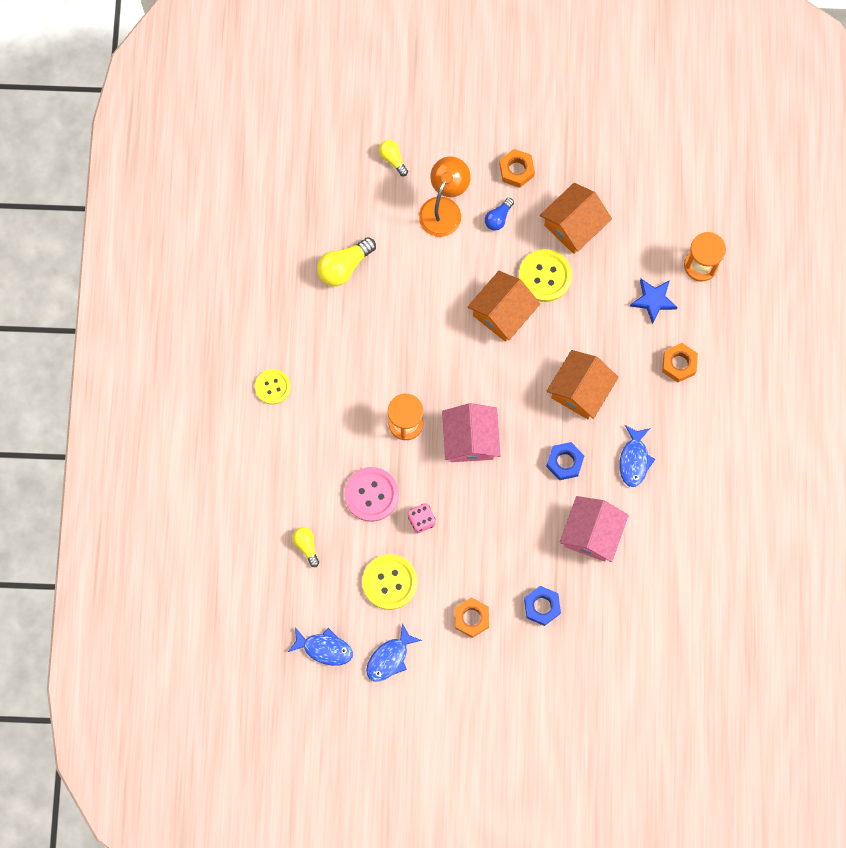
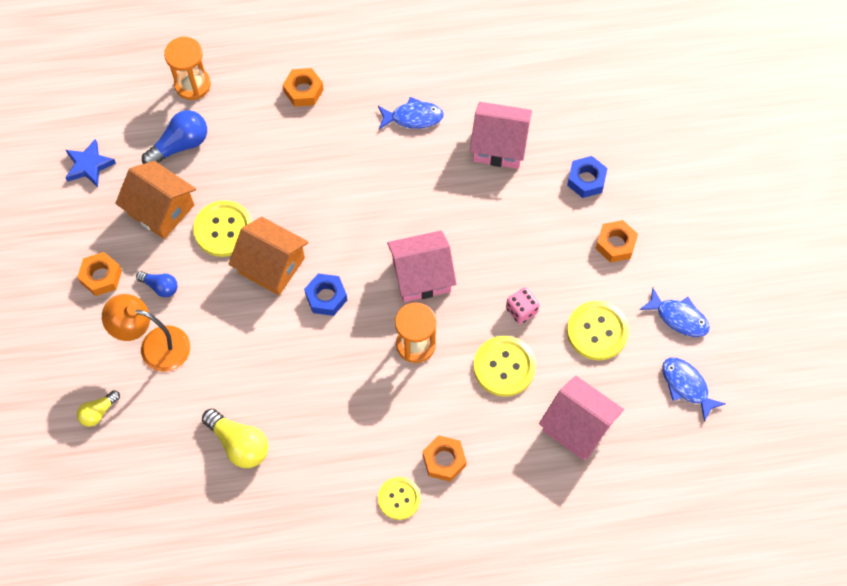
camera: 100 degrees left, 10 degrees down
blue fish [288,627,353,666] -> blue fish turned 45 degrees counterclockwise [662,358,726,422]
yellow light bulb [292,527,319,567] -> pink house [539,376,624,460]
pink button [344,467,399,522] -> yellow button [473,336,536,397]
blue nut [546,442,584,480] -> blue nut moved to [304,273,347,316]
orange house [547,350,619,419] -> none
blue star [630,279,678,324] -> blue star moved to [65,139,116,187]
none -> blue light bulb [142,110,207,164]
none -> orange nut [423,435,467,482]

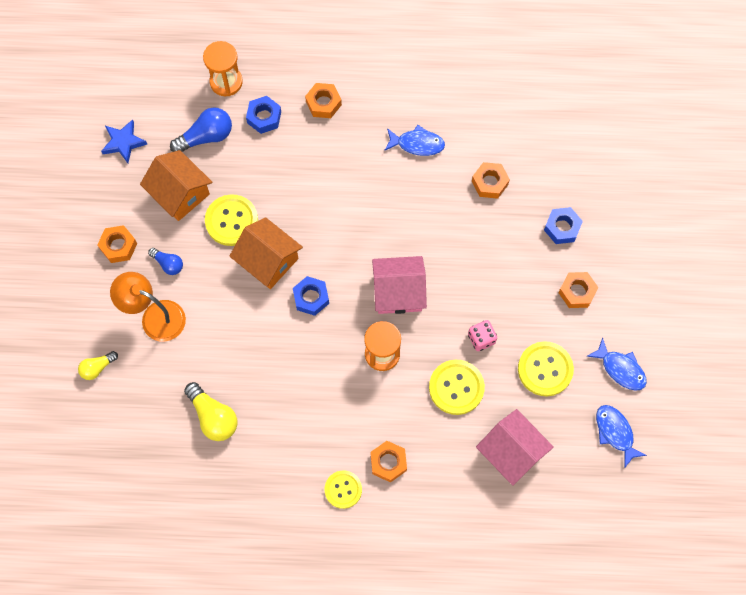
camera: 10 degrees right, 5 degrees up
pink house [470,102,532,169] -> orange nut [472,162,510,199]
none -> blue nut [246,96,281,134]

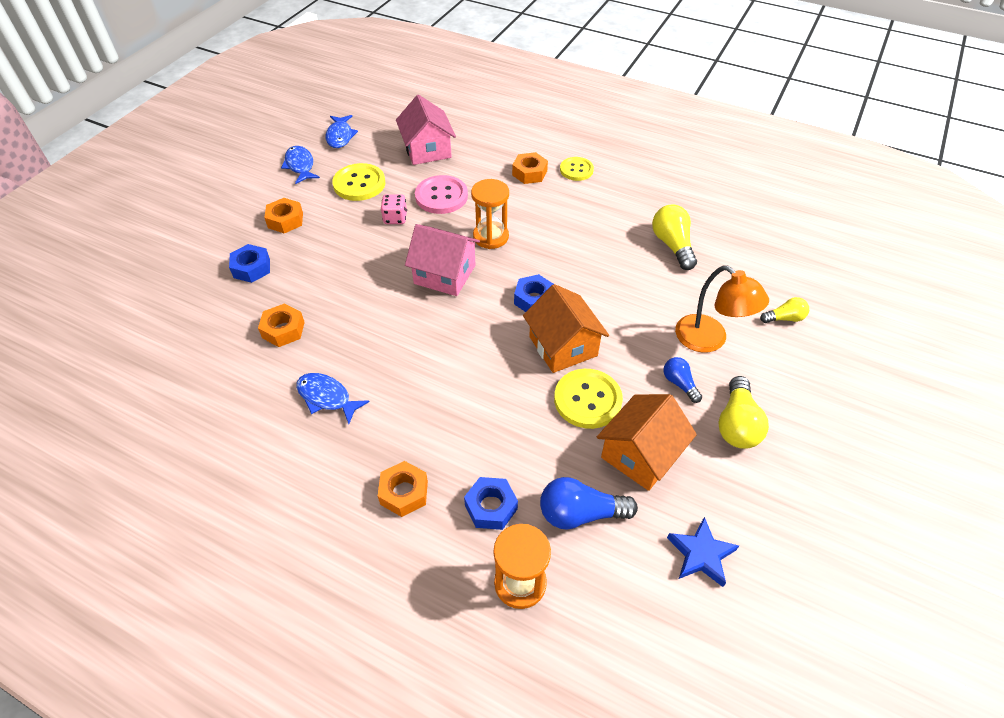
camera: 155 degrees left, 20 degrees down
orange nut [97,225,137,263] -> yellow light bulb [719,376,769,449]
orange house [140,150,212,221] -> orange house turned 60 degrees clockwise [597,394,697,491]
yellow button [429,360,485,415] -> pink button [415,175,468,214]

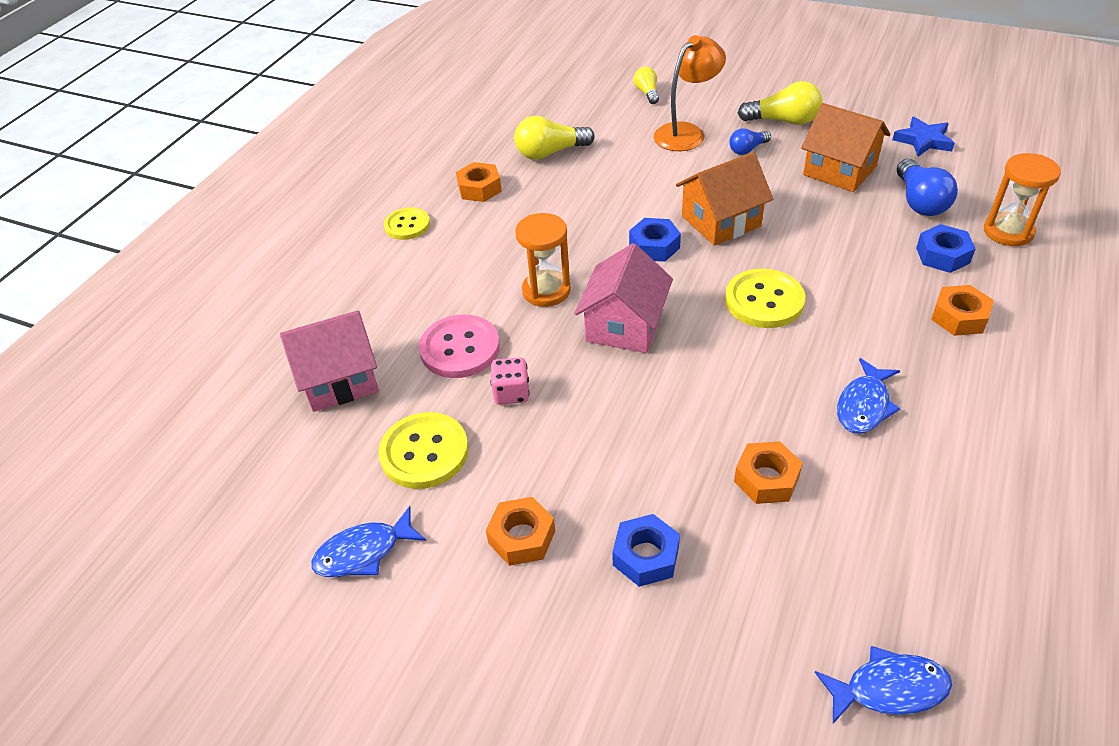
camera: 90 degrees left, 5 degrees down
blue fish [326,115,358,148] -> blue fish moved to [815,646,952,724]
orange nut [512,152,548,184] -> orange nut moved to [456,162,502,202]
yellow button [554,369,623,429] -> yellow button moved to [725,269,805,328]

